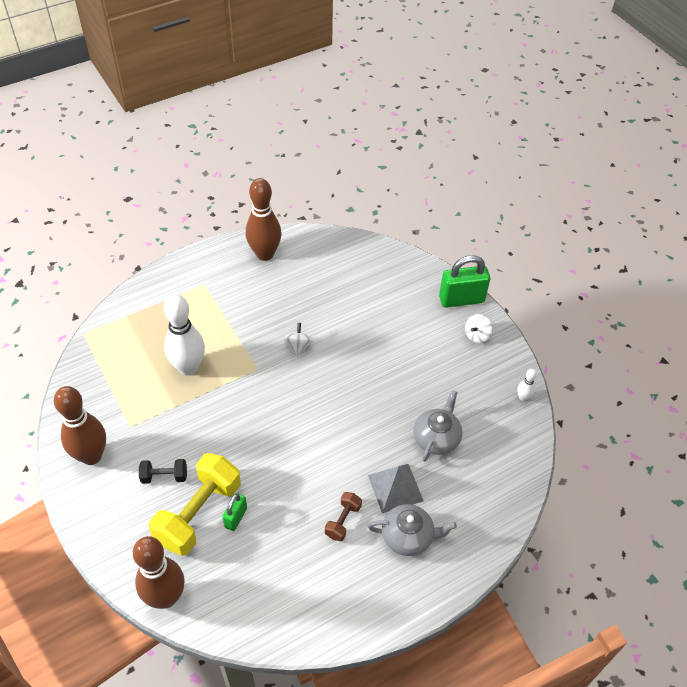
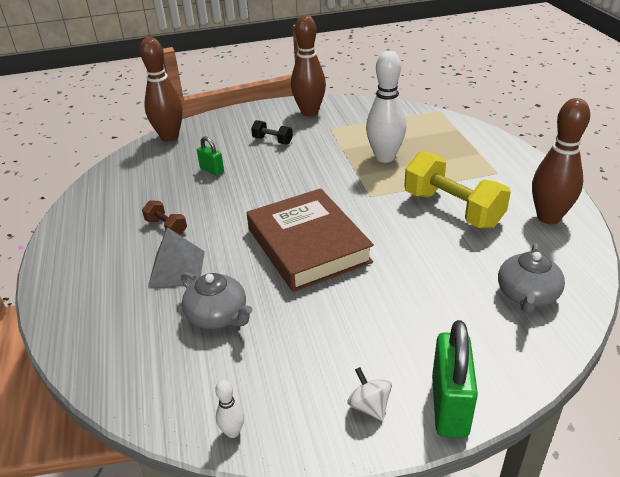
camera: 110 degrees right, 15 degrees down
black dumbbell [139,459,187,484] -> black dumbbell turned 75 degrees counterclockwise [251,120,293,145]
yellow dumbbell [149,453,241,556] -> yellow dumbbell moved to [404,151,511,228]
white spinning top [284,323,313,357] -> none
grey teapot [368,504,457,556] -> grey teapot moved to [498,243,565,313]
none -> brown book [247,188,374,292]

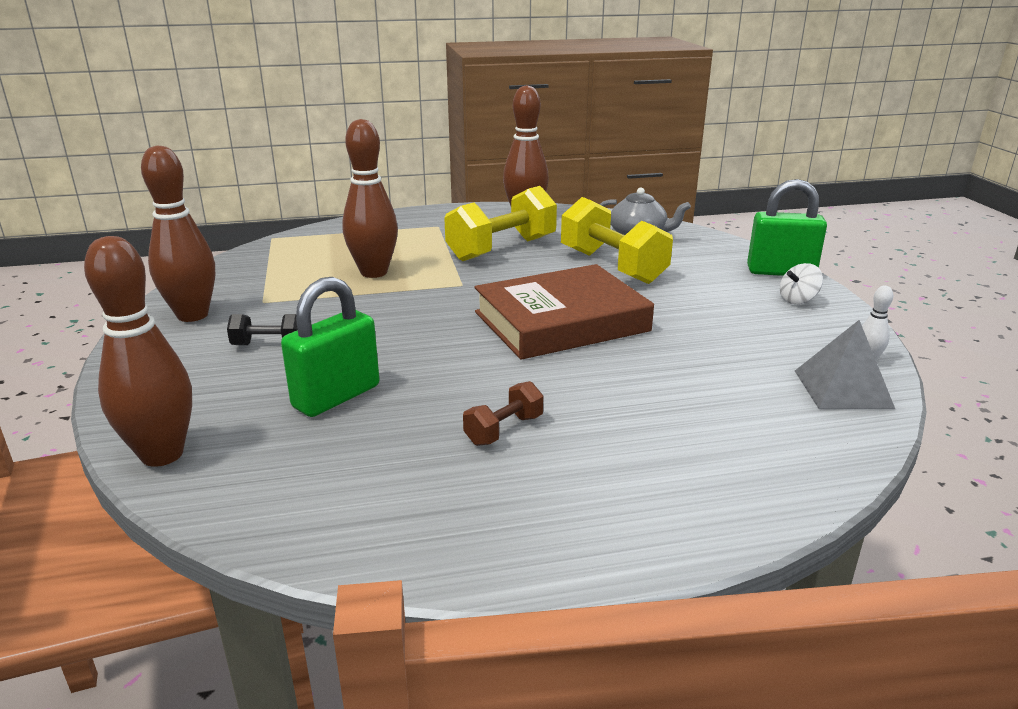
camera: 90 degrees left, 10 degrees down
grey pyramid [148,227,205,287] -> grey pyramid moved to [795,320,895,409]
grey teapot [181,272,252,329] -> none
green padlock [197,136,224,176] -> green padlock [281,277,379,417], size x1.83
black dumbbell [251,120,293,145] -> black dumbbell turned 60 degrees clockwise [227,314,298,345]
white bowling pin [366,50,406,163] -> brown bowling pin [342,119,398,278]
none -> yellow dumbbell [561,197,673,284]

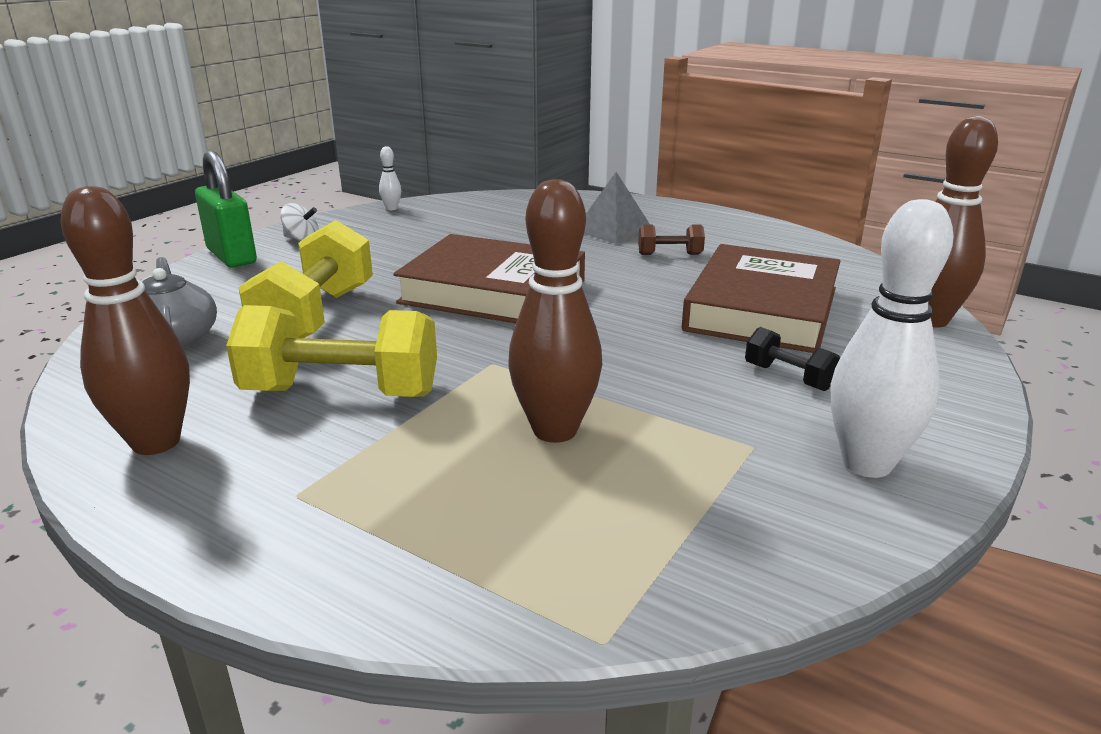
camera: 135 degrees left, 0 degrees up
brown bowling pin [141,145,215,322] -> white bowling pin [831,199,954,478]
green padlock [281,277,379,417] -> brown book [682,244,840,353]
grey pyramid [795,320,895,409] -> grey pyramid moved to [584,172,650,244]

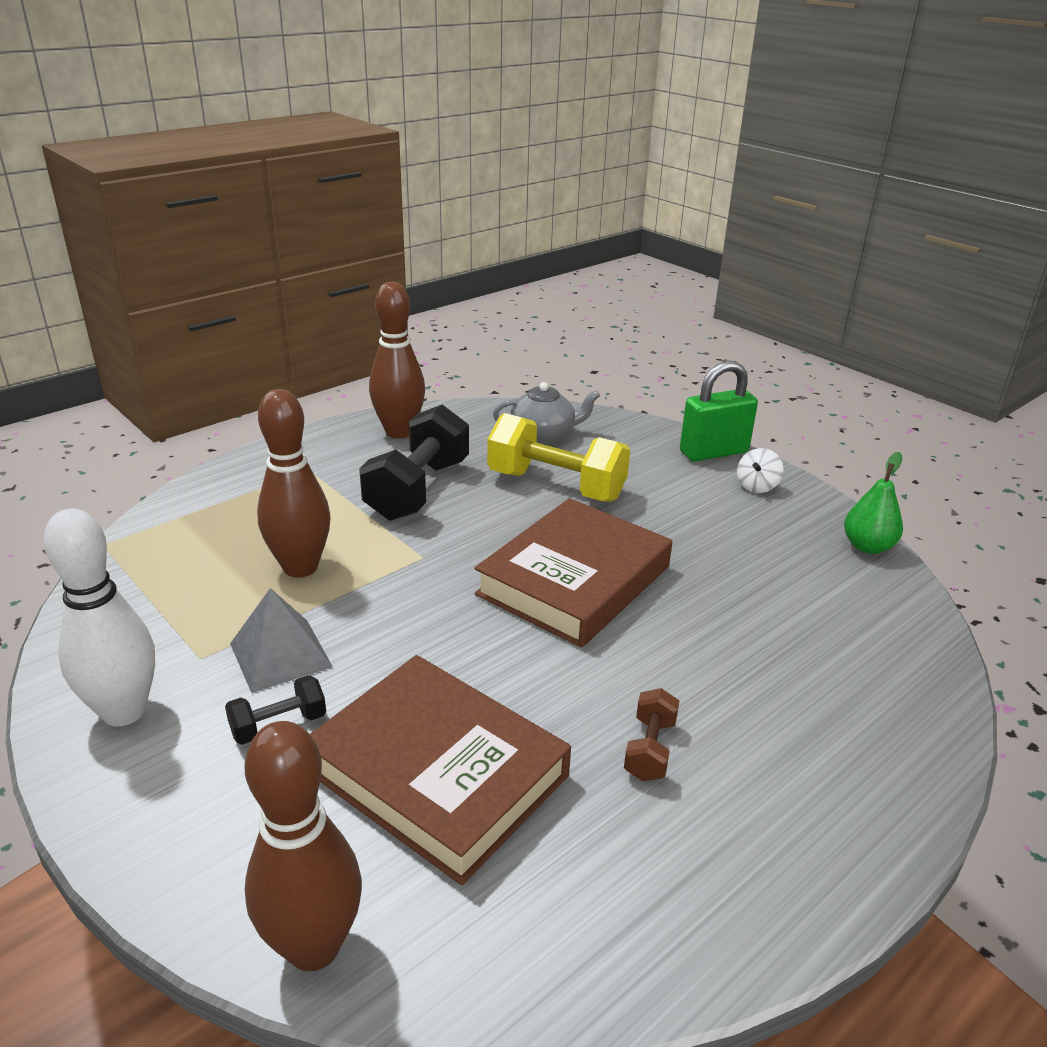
camera: 105 degrees right, 5 degrees up
yellow dumbbell [226,305,437,397] -> black dumbbell [359,405,469,521]
white bowling pin [379,146,401,210] -> green pear [844,452,903,554]
grey pyramid [584,172,650,244] -> grey pyramid moved to [230,588,333,693]

